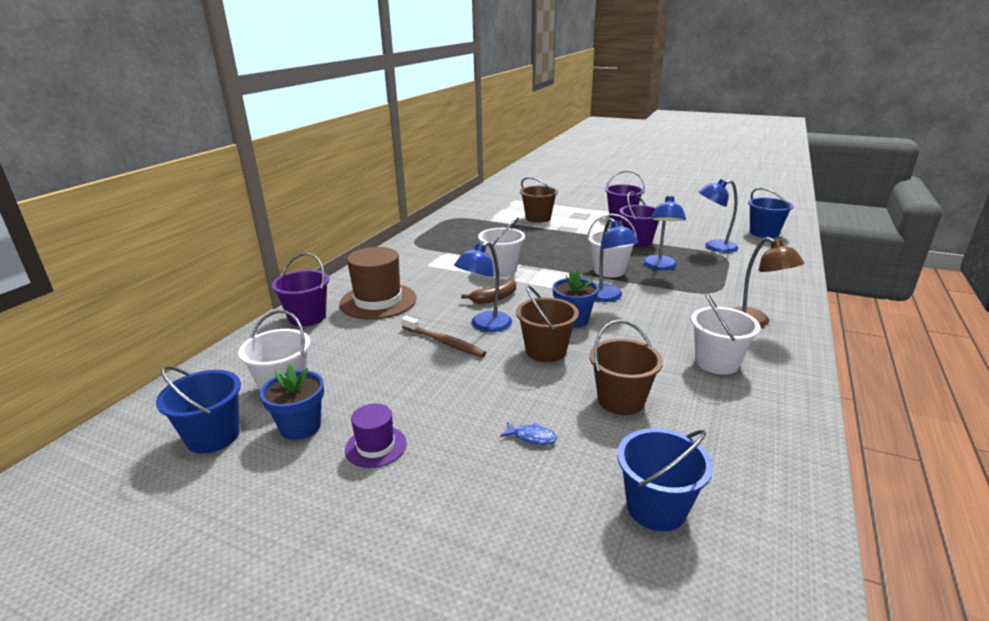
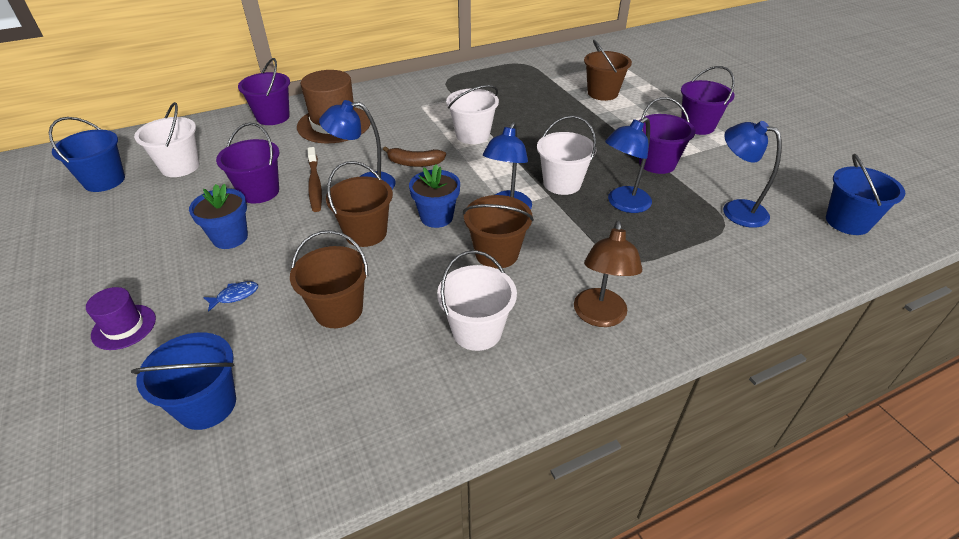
camera: 40 degrees right, 15 degrees up
blue flower pot [260,364,324,440] -> blue flower pot moved to [189,184,248,249]
purple hat [345,404,407,468] -> purple hat moved to [86,287,156,350]
blue fish [500,422,557,445] -> blue fish turned 90 degrees counterclockwise [203,281,258,312]
none -> purple bucket [216,123,279,203]
none -> brown bucket [463,195,534,269]

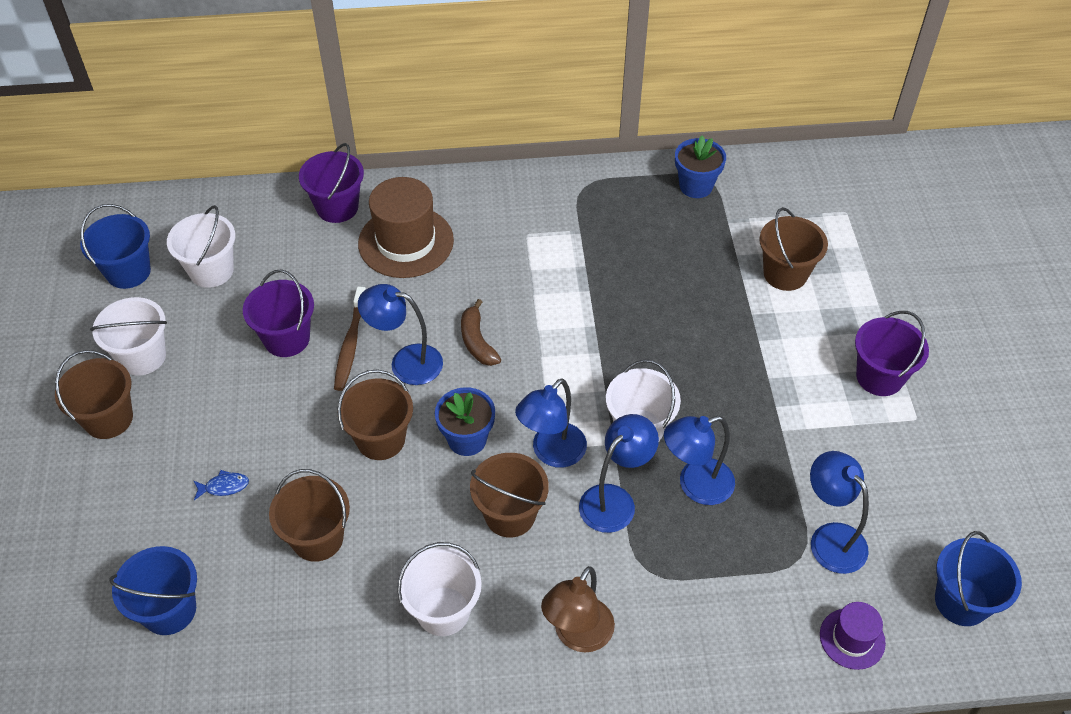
camera: 20 degrees right, 10 degrees up
purple hat [86,287,156,350] -> purple hat moved to [820,602,886,670]
blue flower pot [189,184,248,249] -> blue flower pot moved to [675,135,726,198]
brown banana [383,146,446,167] -> brown banana turned 45 degrees clockwise [461,299,501,366]
white bucket [446,85,499,144] -> white bucket moved to [90,297,167,376]
purple bucket [639,97,695,174] -> none
none -> brown bucket [55,350,133,439]
none -> blue lamp [579,414,659,533]

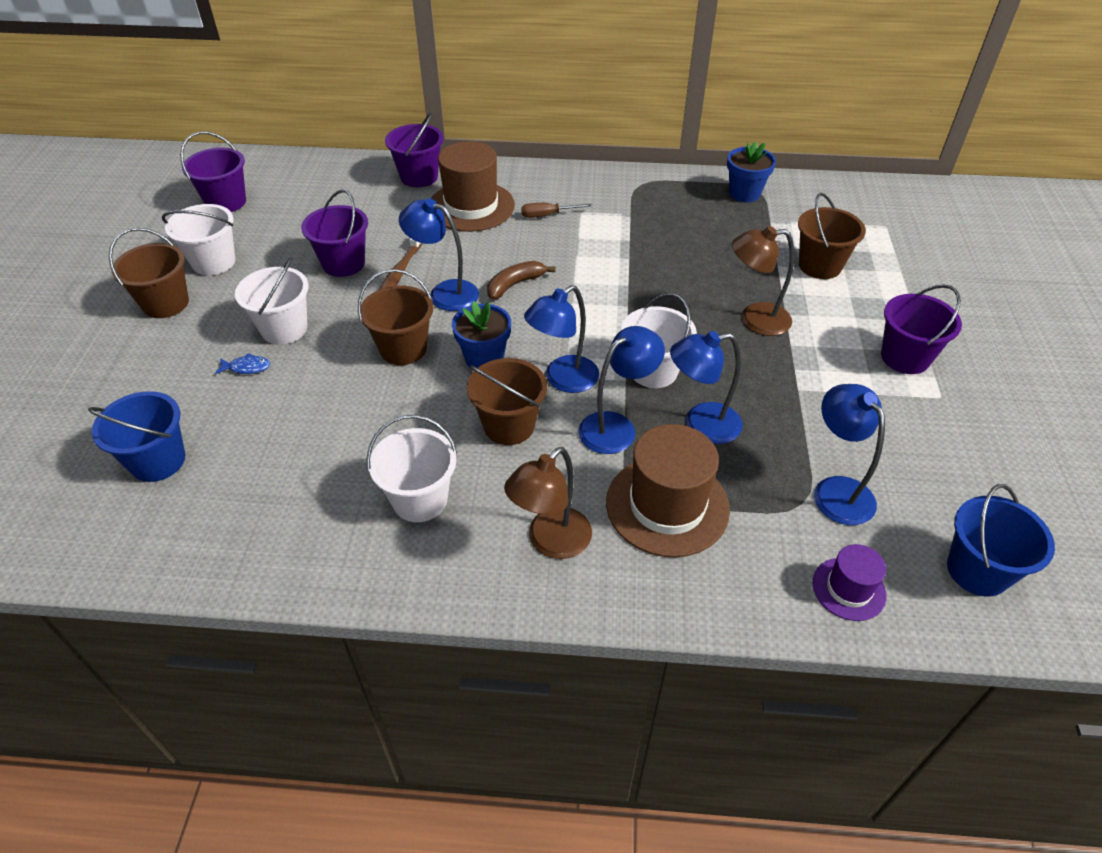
camera: 10 degrees right, 5 degrees down
blue bucket [80,204,151,289] -> purple bucket [180,131,246,212]
white bucket [167,205,235,288] -> white bucket moved to [235,257,309,345]
brown bucket [269,469,350,562] -> none
brown banana [461,299,501,366] -> brown banana turned 60 degrees clockwise [487,261,555,300]
none -> brown screwdriver [521,203,592,218]
none -> brown hat [606,424,730,557]
none -> brown lamp [732,226,794,336]

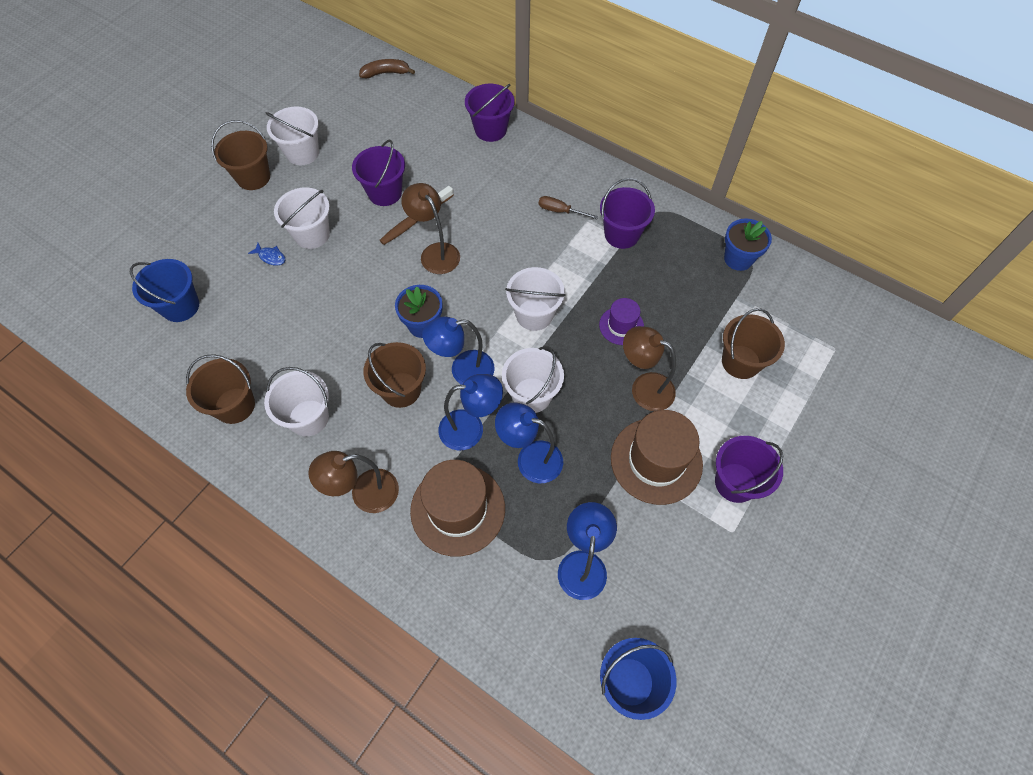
camera: 30 degrees right, 15 degrees up
purple bucket [180,131,246,212] -> purple bucket moved to [600,178,655,249]
brown bucket [358,269,433,365] -> brown bucket moved to [186,354,255,424]
blue lamp [399,199,479,311] -> brown lamp [401,183,460,274]
brown hat [431,141,515,232] -> brown hat moved to [611,410,703,505]
brown banana [487,261,555,300] -> brown banana moved to [359,59,415,78]
purple hat [813,544,886,621] -> purple hat moved to [599,298,644,345]
none -> white bucket [505,267,566,331]

